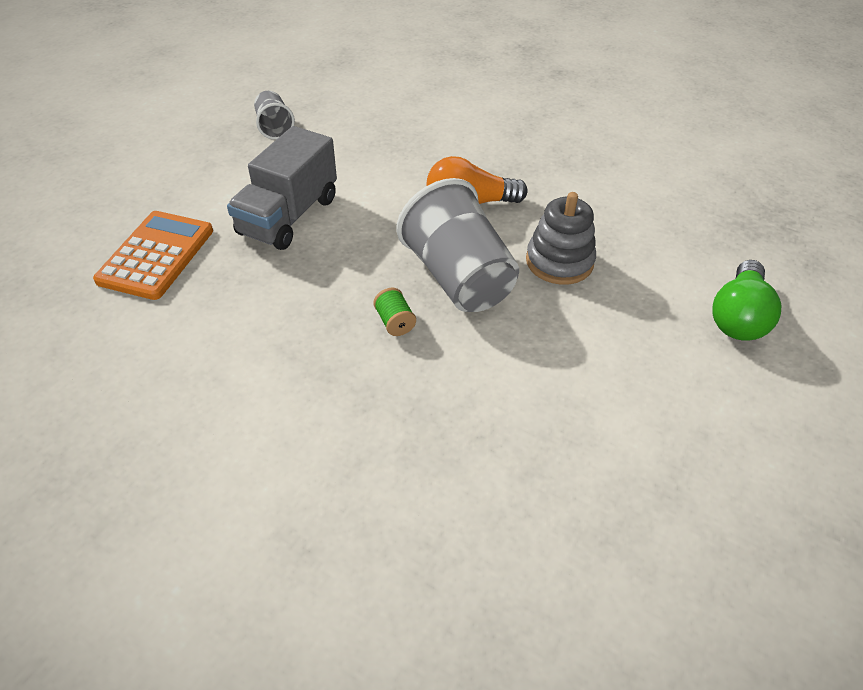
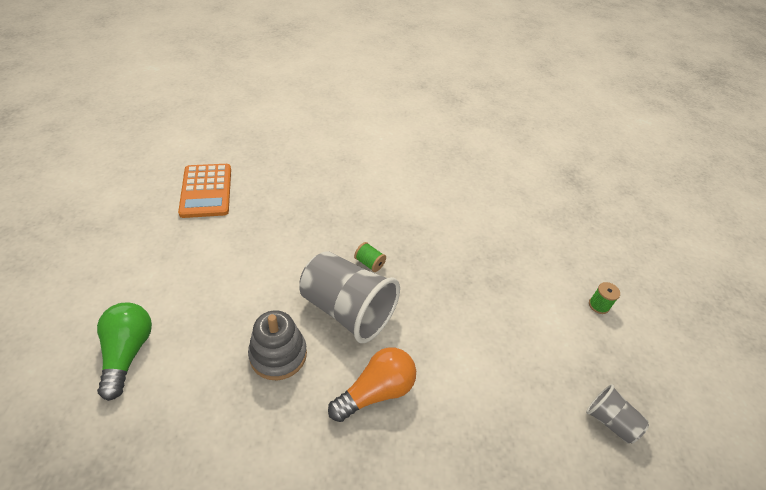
camera: 150 degrees right, 0 degrees up
orange calculator [93,211,213,300] -> orange calculator moved to [178,164,231,218]
grey truck [227,126,337,250] -> none
none -> green spool [589,282,620,314]

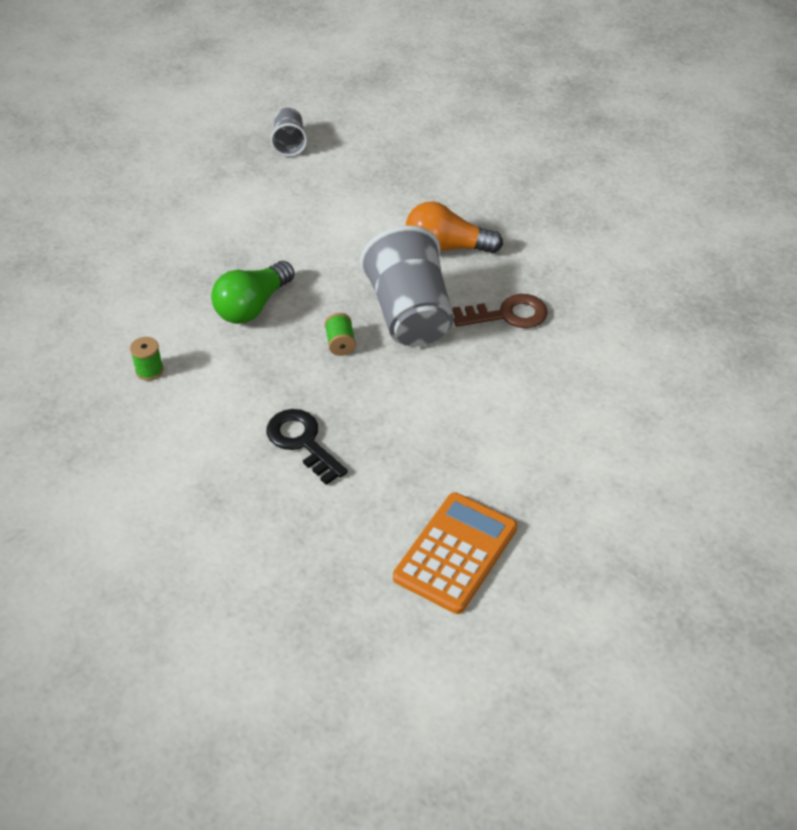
camera: 135 degrees left, 0 degrees up
green light bulb [97,302,152,401] -> green light bulb moved to [211,261,294,324]
grey stacking toy [248,310,307,380] -> brown key [452,294,548,328]
green spool [589,282,620,314] -> green spool moved to [130,337,164,380]
none -> black key [266,409,348,485]

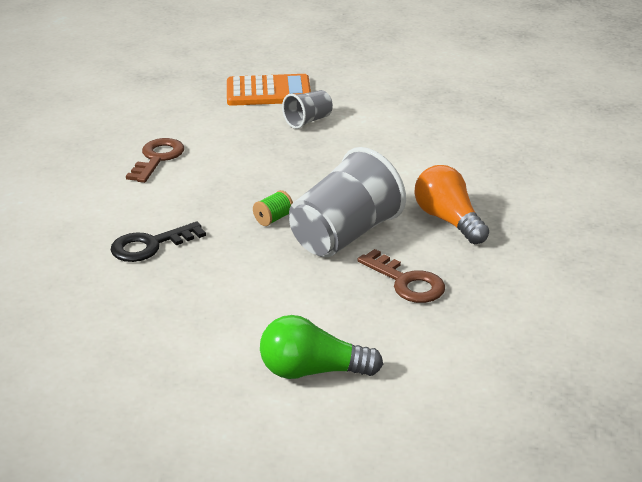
camera: 55 degrees right, 15 degrees down
green spool [130,337,164,380] -> brown key [126,138,184,183]
green light bulb [211,261,294,324] -> green light bulb moved to [260,315,383,379]
black key [266,409,348,485] -> black key turned 135 degrees counterclockwise [111,222,206,262]
grey cup [270,108,307,157] -> grey cup moved to [282,90,333,129]
orange calculator [393,492,517,614] -> orange calculator moved to [227,74,311,106]

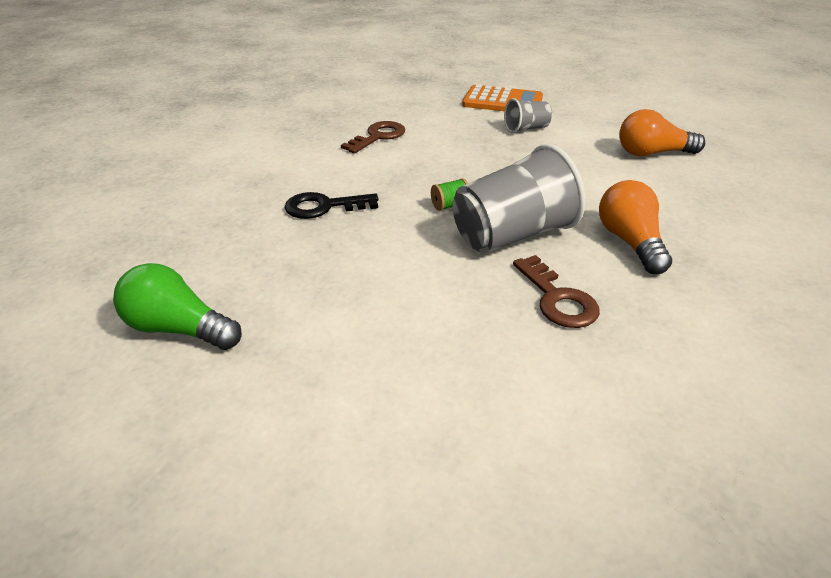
camera: 20 degrees right, 5 degrees up
green light bulb [260,315,383,379] -> green light bulb moved to [113,263,242,350]
none -> orange light bulb [619,109,705,156]

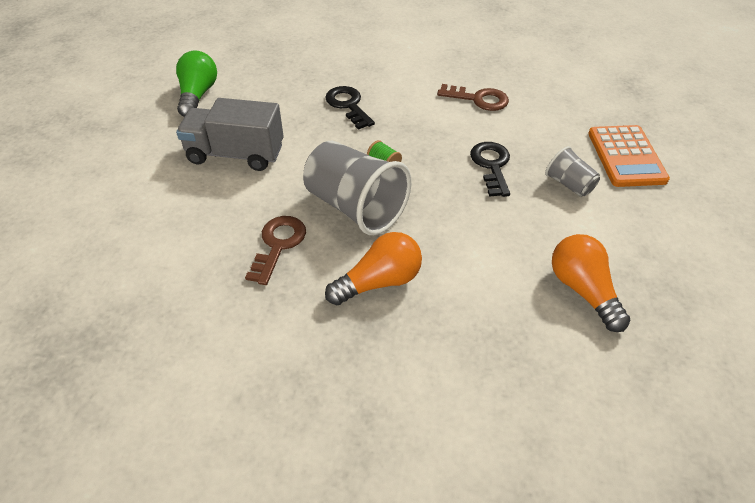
camera: 70 degrees right, 10 degrees up
brown key [513,255,600,328] -> brown key turned 150 degrees clockwise [245,216,306,285]
none -> grey truck [176,98,284,171]
none -> black key [470,142,510,197]

